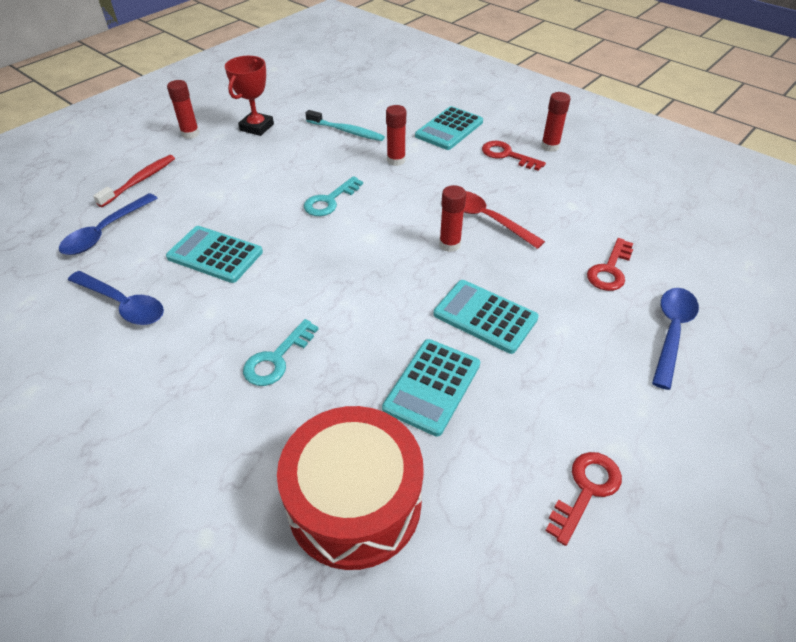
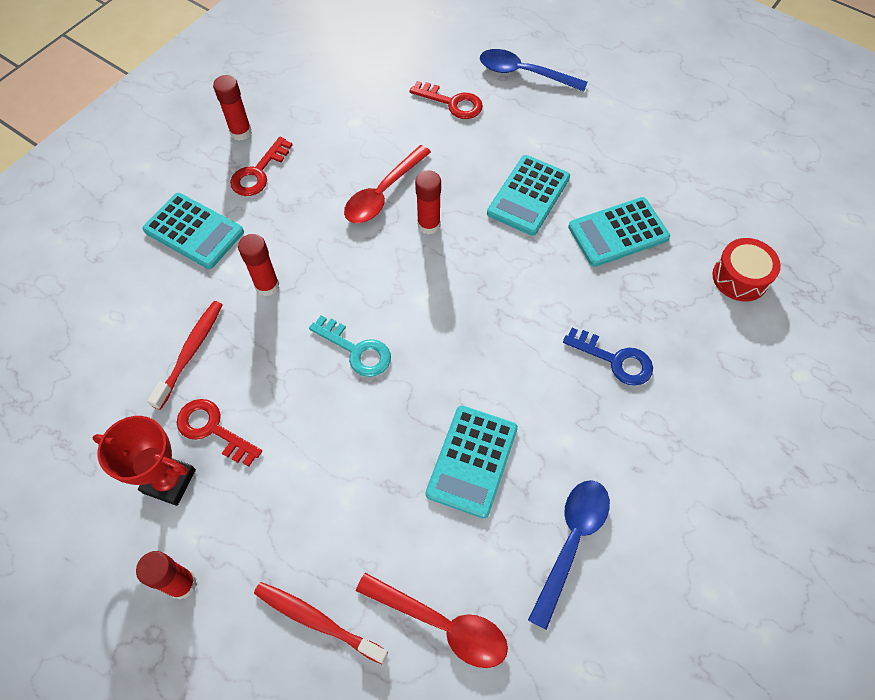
camera: 95 degrees left, 15 degrees up
blue spoon [59,193,158,255] -> red spoon [356,573,508,668]
turquoise key [243,319,318,386] -> blue key [563,328,653,386]
red drum [277,406,424,570] -> red drum [712,238,781,302], size x0.53
turquoise toothbrush [305,110,385,141] -> red toothbrush [147,301,223,410]
turquoise calculator [382,339,480,437] -> turquoise calculator turned 135 degrees clockwise [568,197,670,267]
red key [545,452,622,546] -> red key moved to [177,399,262,467]

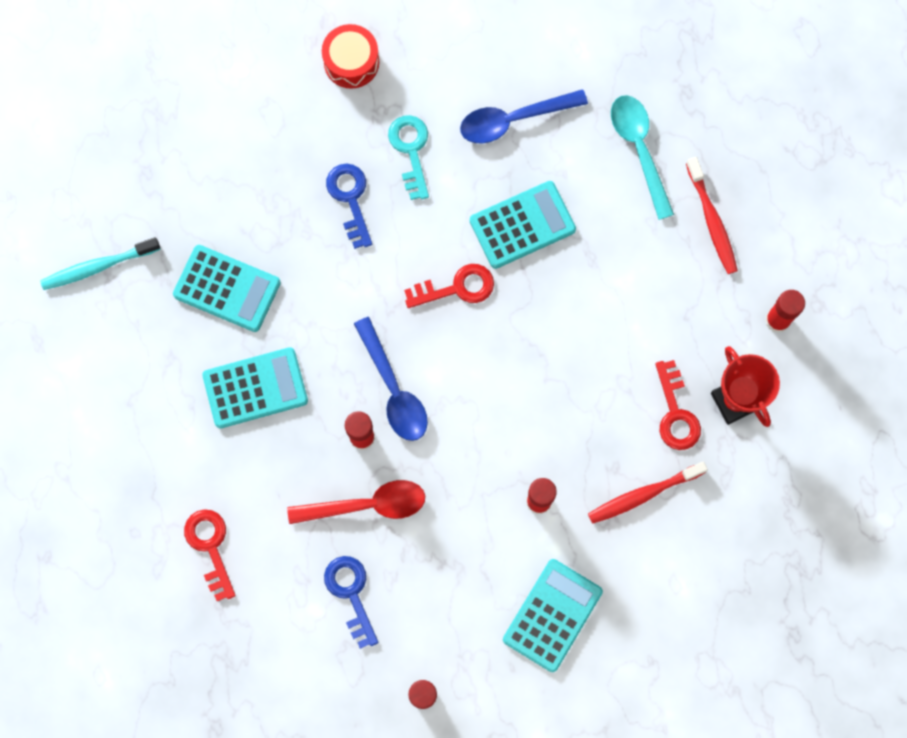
camera: 135 degrees left, 15 degrees up
turquoise calculator [143,193,244,269] -> turquoise calculator turned 45 degrees clockwise [503,559,603,672]
red key [230,137,292,196] -> red key moved to [404,264,494,308]
turquoise key [309,315,391,377] -> turquoise key moved to [388,115,429,200]
red spoon [356,573,508,668] -> turquoise spoon [611,95,674,220]
blue spoon [480,49,588,91] -> blue spoon moved to [354,317,428,441]
red drum [712,238,781,302] -> red drum moved to [322,24,379,89]
none -> turquoise toothbrush [40,237,160,290]
none -> blue key [324,556,378,649]

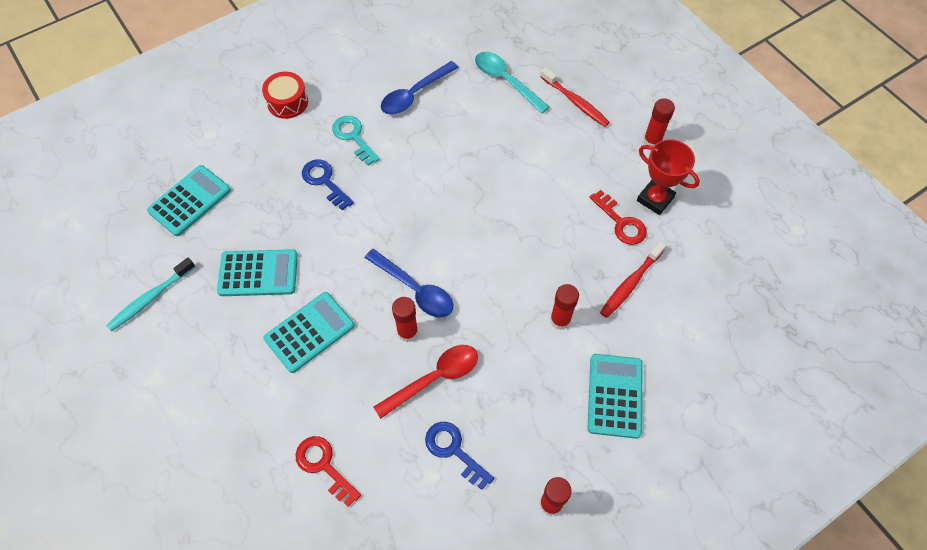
camera: 25 degrees left, 15 degrees down
red key [404,264,494,308] -> none
turquoise calculator [470,181,576,269] -> turquoise calculator moved to [147,165,231,236]

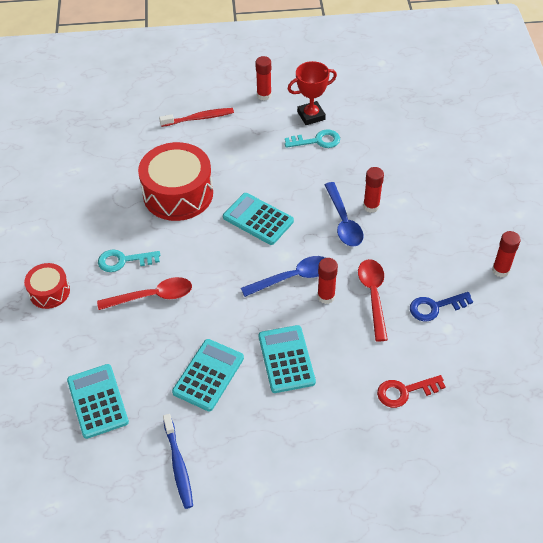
camera: 60 degrees left, 10 degrees down
turquoise toothbrush [106,258,195,331] -> blue toothbrush [163,414,193,509]
blue key [302,159,354,210] -> red spoon [97,277,192,310]
blue spoon [381,61,459,115] -> blue spoon moved to [324,182,364,246]
turquoise spoon [475,52,549,114] -> none
turquoise calculator [587,354,643,439] -> turquoise calculator moved to [223,193,294,245]
red key [589,190,647,245] -> turquoise key [285,129,340,148]
red toothbrush [600,241,666,318] -> none
none -> red drum [138,142,213,221]

